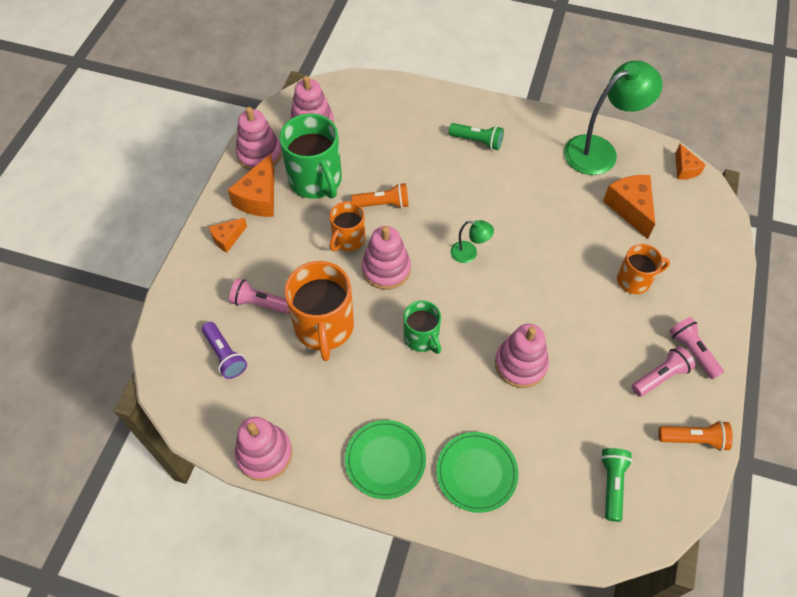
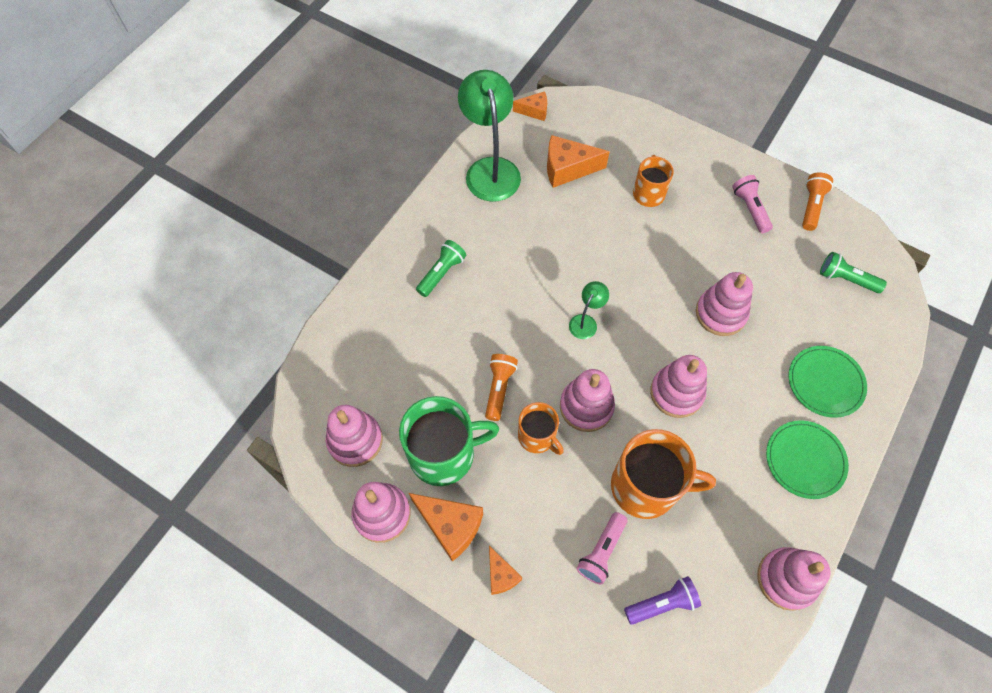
camera: 75 degrees left, 5 degrees up
green mug [404,301,441,354] -> pink stacking toy [650,355,707,418]
pink flashlight [669,317,724,379] -> none

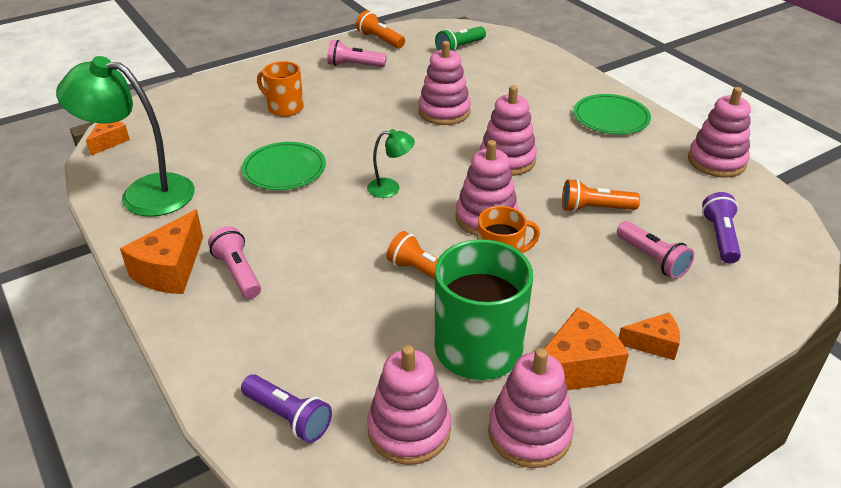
camera: 65 degrees left, 25 degrees down
green flashlight [416,240,466,297] -> pink flashlight [208,226,261,299]
orange cheese [547,135,610,188] -> orange cheese moved to [120,209,203,294]
green lamp [569,281,609,339] -> green lamp turned 120 degrees clockwise [367,129,415,198]
orange mug [611,429,716,519] -> orange flashlight [562,179,640,212]
green plate [789,346,867,418] -> green plate moved to [242,142,326,190]
none -> purple flashlight [241,374,332,443]

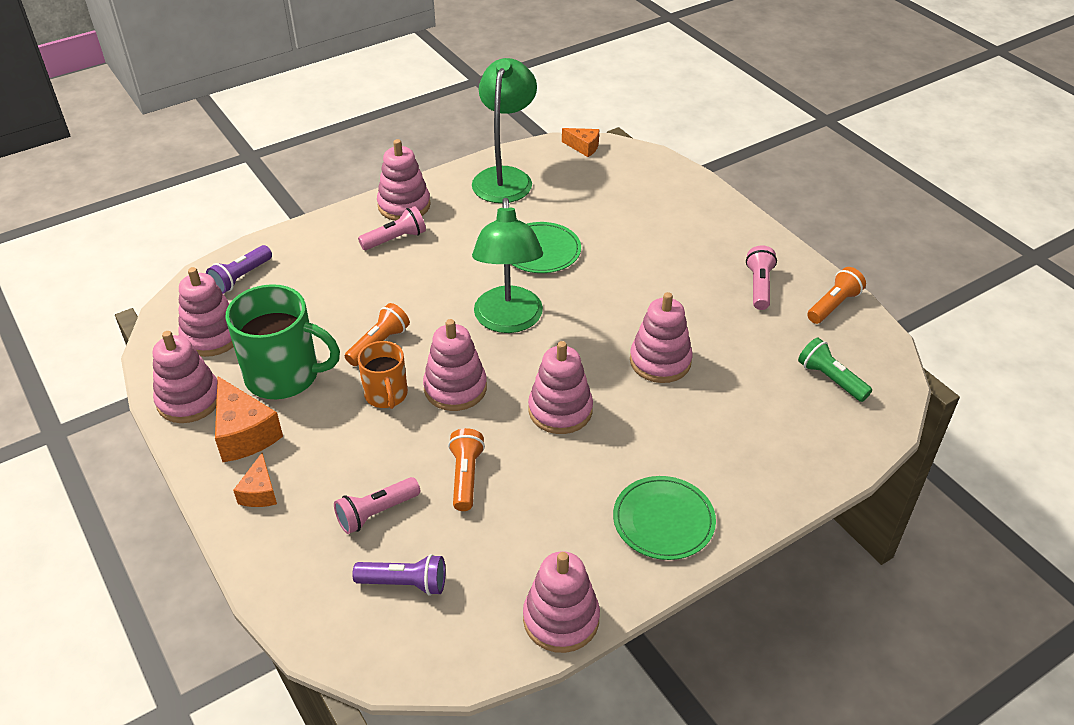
camera: 90 degrees right, 5 degrees up
orange cheese [120,209,203,294] -> pink stacking toy [377,139,431,221]
orange mug [257,61,304,117] -> none
green lamp [367,129,415,198] -> green lamp [472,198,543,333], size x2.14

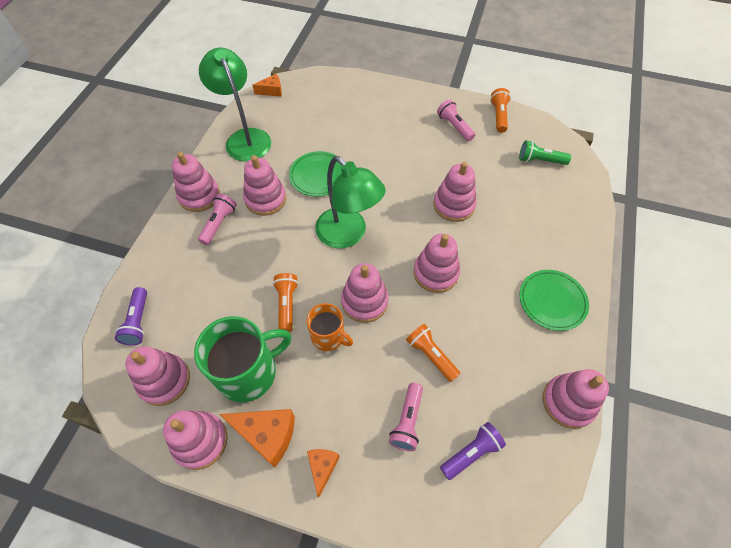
camera: 40 degrees left, 15 degrees up
orange cheese [233,453,277,507] -> orange cheese turned 135 degrees counterclockwise [307,449,340,497]
none -> pink stacking toy [243,155,286,216]

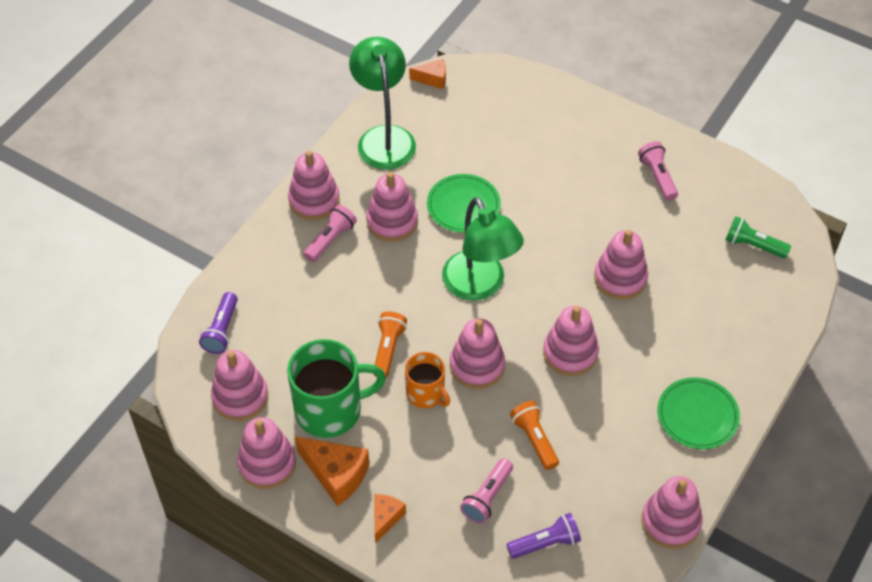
camera: 15 degrees right, 5 degrees down
orange flashlight [490,88,511,133] -> none

